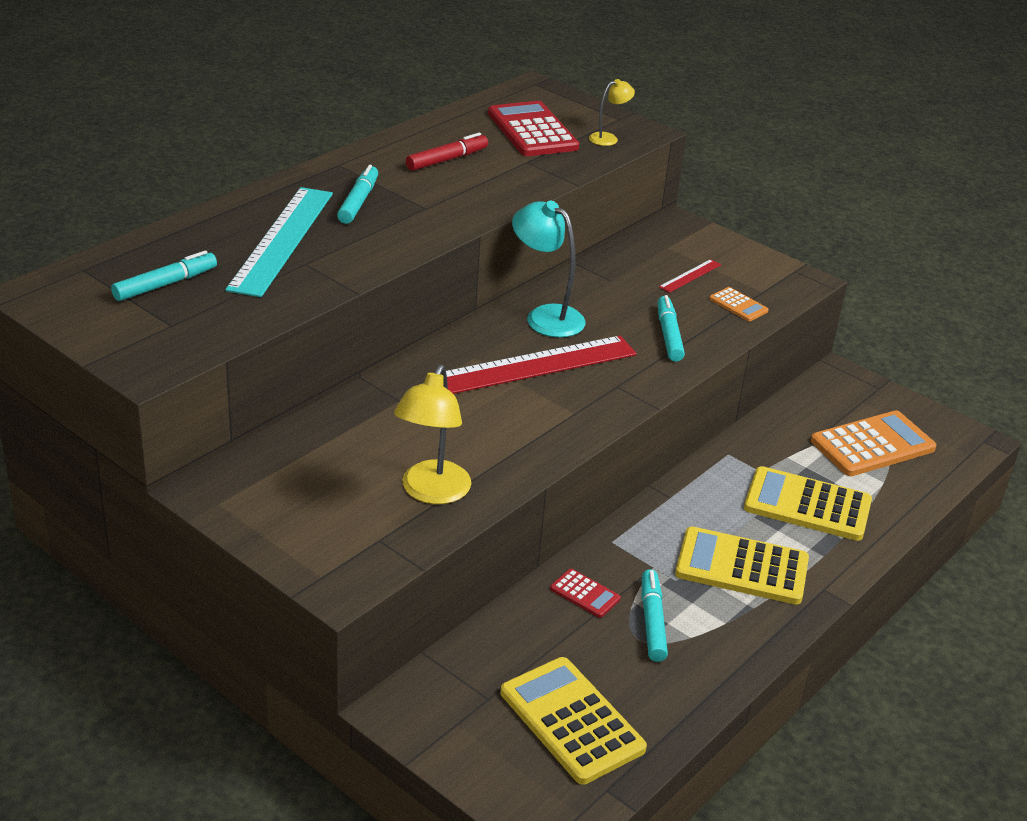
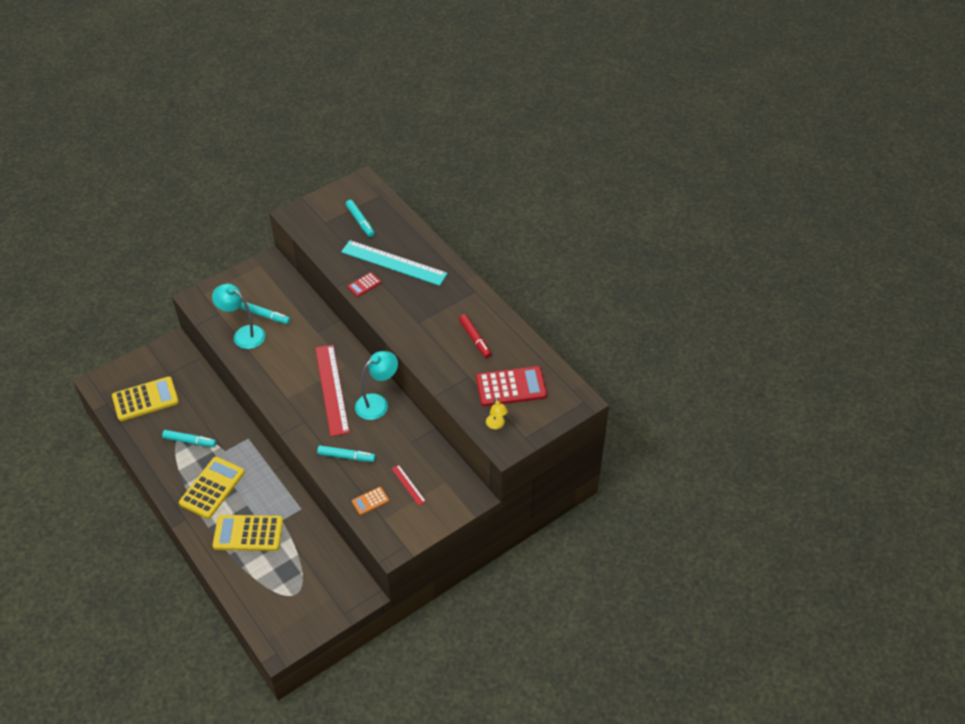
camera: 105 degrees right, 15 degrees up
turquoise marker [337,165,378,224] -> turquoise marker moved to [241,302,290,324]
yellow lamp [394,365,471,504] -> turquoise lamp [212,284,265,349]
red calculator [550,569,621,618] -> red calculator moved to [347,272,381,297]
yellow calculator [744,466,872,541] -> yellow calculator turned 120 degrees counterclockwise [213,515,283,551]
orange calculator [811,410,936,476] -> none

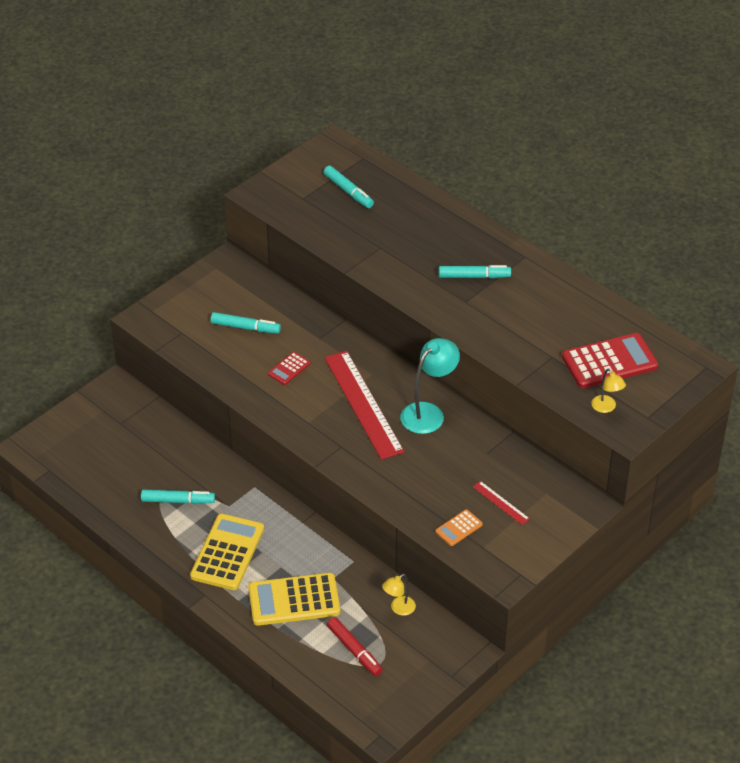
camera: 10 degrees left, 5 degrees down
yellow calculator [112,377,179,421] -> none
turquoise lamp [212,284,265,349] -> none
turquoise marker [317,445,375,462] -> turquoise marker moved to [439,265,511,279]
turquoise ruler [341,240,448,286] -> none
red calculator [347,272,381,297] -> red calculator moved to [268,352,310,385]
red marker [459,314,492,358] -> red marker moved to [327,617,382,676]
none -> yellow lamp [382,574,416,616]

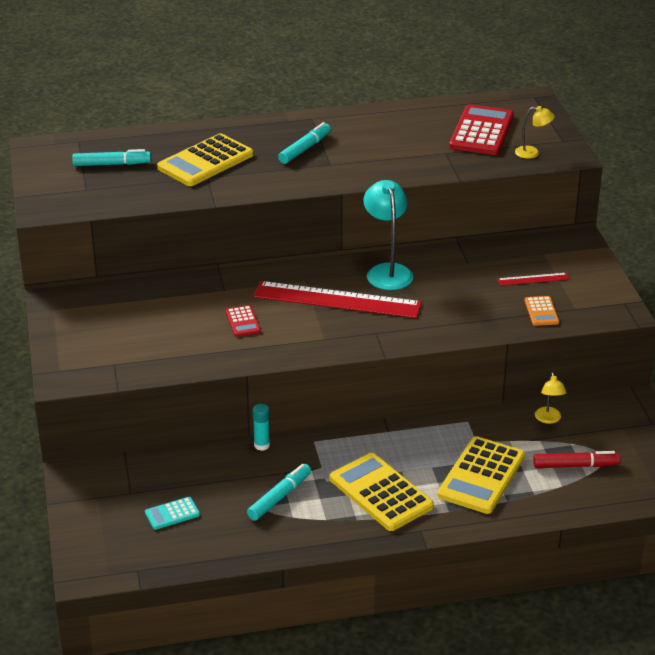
camera: 55 degrees left, 10 degrees down
turquoise marker [211,312,281,334] -> none
none -> turquoise calculator [145,497,200,530]
none -> yellow calculator [157,133,253,186]
none -> turquoise glue stick [252,404,270,451]

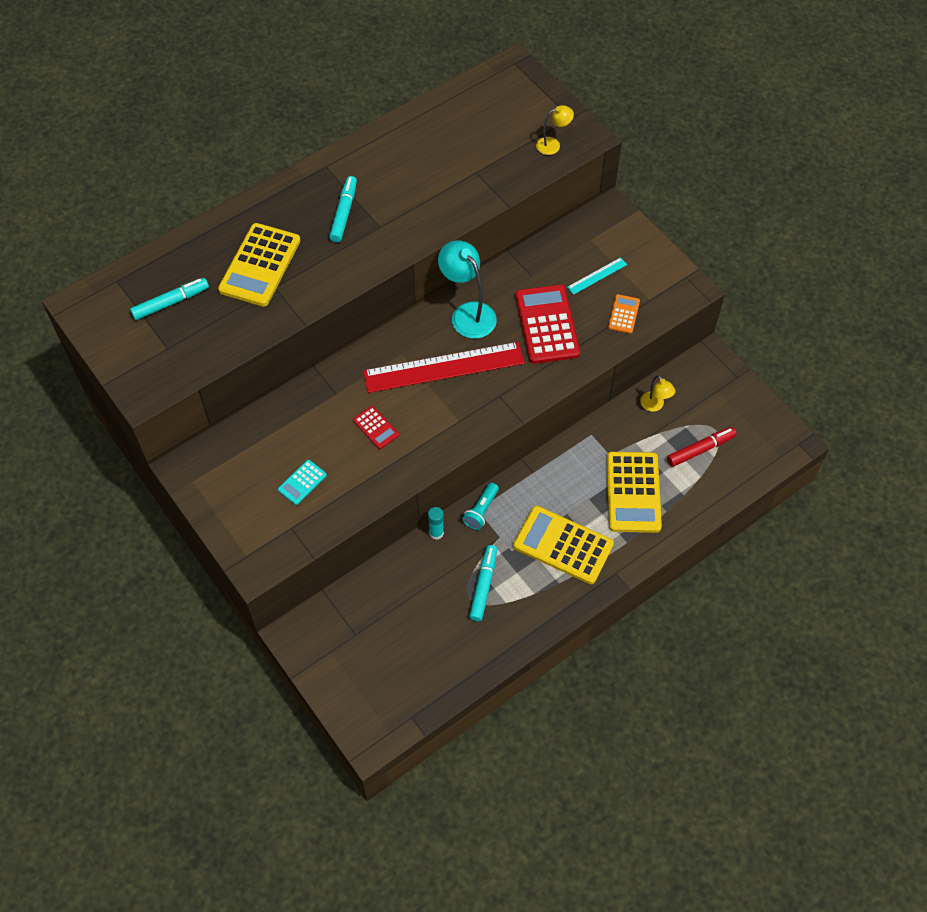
camera: 25 degrees left, 25 degrees up
turquoise calculator [145,497,200,530] -> turquoise calculator moved to [278,460,327,505]
red calculator [449,104,514,155] -> red calculator moved to [516,285,580,364]
red ruler [498,273,569,286] -> turquoise ruler [567,257,627,295]
orange calculator [525,296,559,326] -> orange calculator turned 135 degrees counterclockwise [608,294,640,334]
none -> turquoise flashlight [462,483,499,530]

